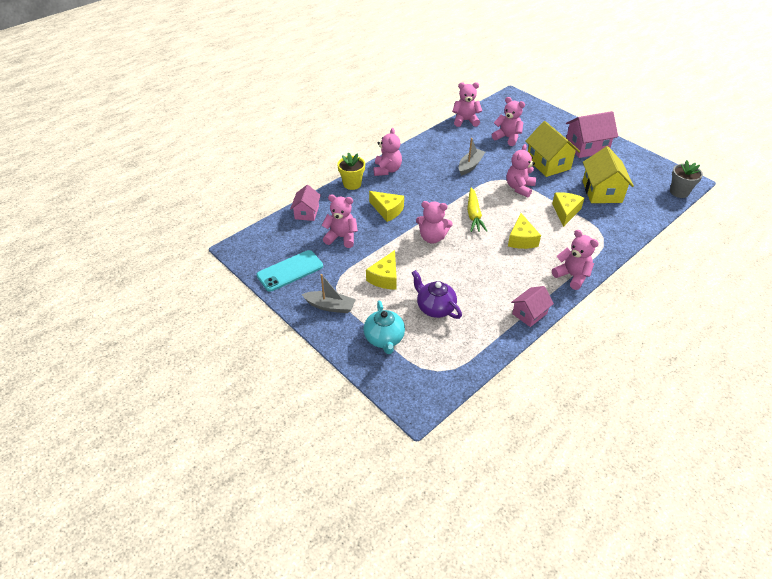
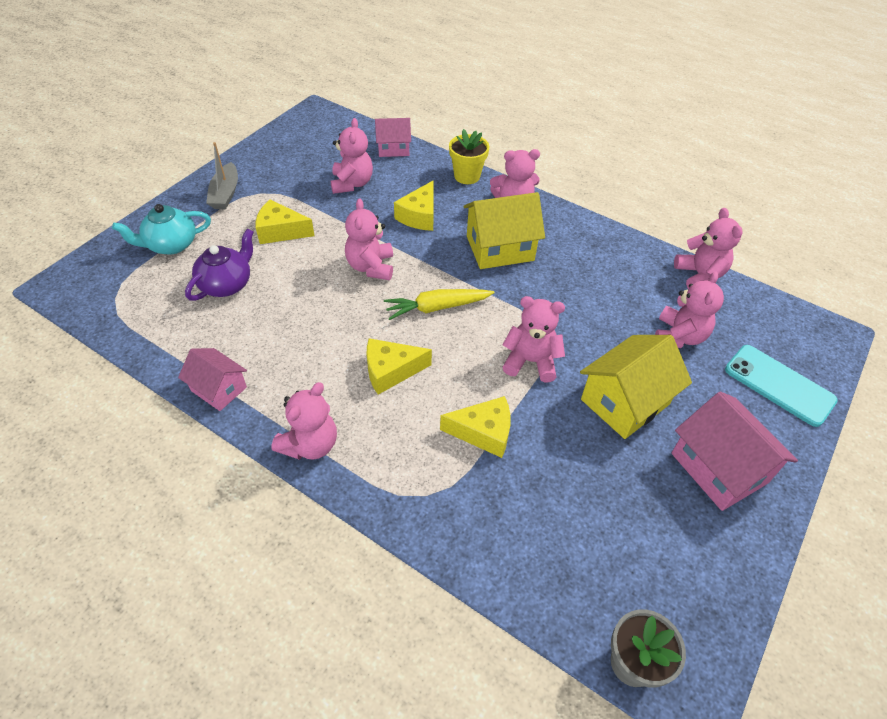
camera: 75 degrees right, 5 degrees up
turquoise phone [256,250,323,292] -> turquoise phone moved to [725,345,838,427]
grey boat [458,138,485,176] -> none
yellow house [582,146,634,203] -> yellow house moved to [463,192,545,269]

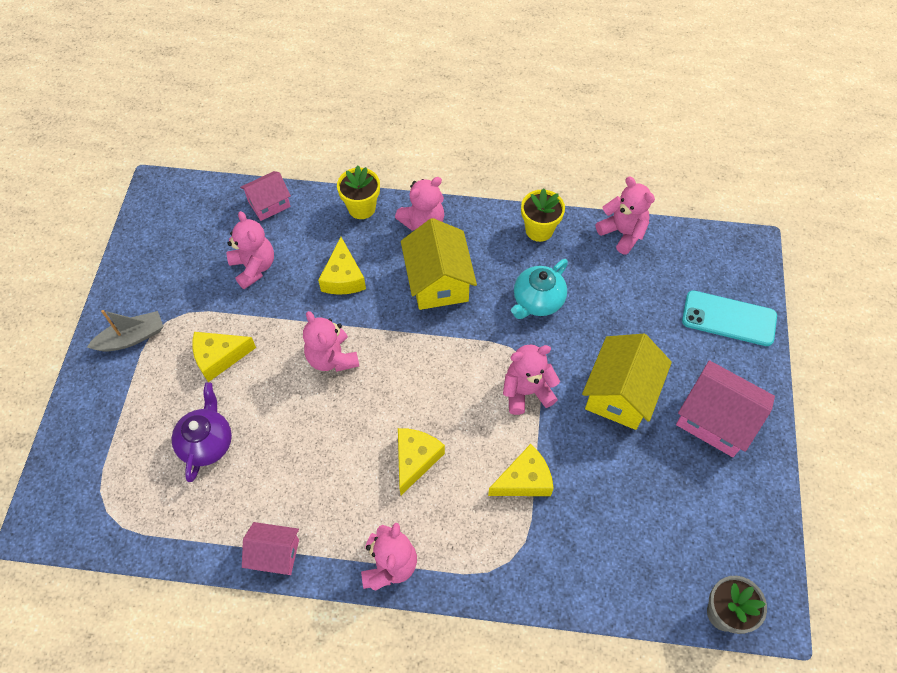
camera: 25 degrees left, 10 degrees up
turquoise teapot [112,204,211,254] -> turquoise teapot moved to [511,259,568,319]
grey boat [206,142,238,209] -> grey boat turned 90 degrees counterclockwise [87,310,164,352]
yellow cheese [367,338,432,395] -> yellow cheese turned 150 degrees clockwise [398,428,445,495]
yellow carrot [384,289,494,320] -> none
yellow house [463,192,545,269] -> yellow house turned 60 degrees counterclockwise [401,218,477,310]
pink teddy bear [655,271,724,348] -> none
none -> yellow flower pot [521,188,565,242]

